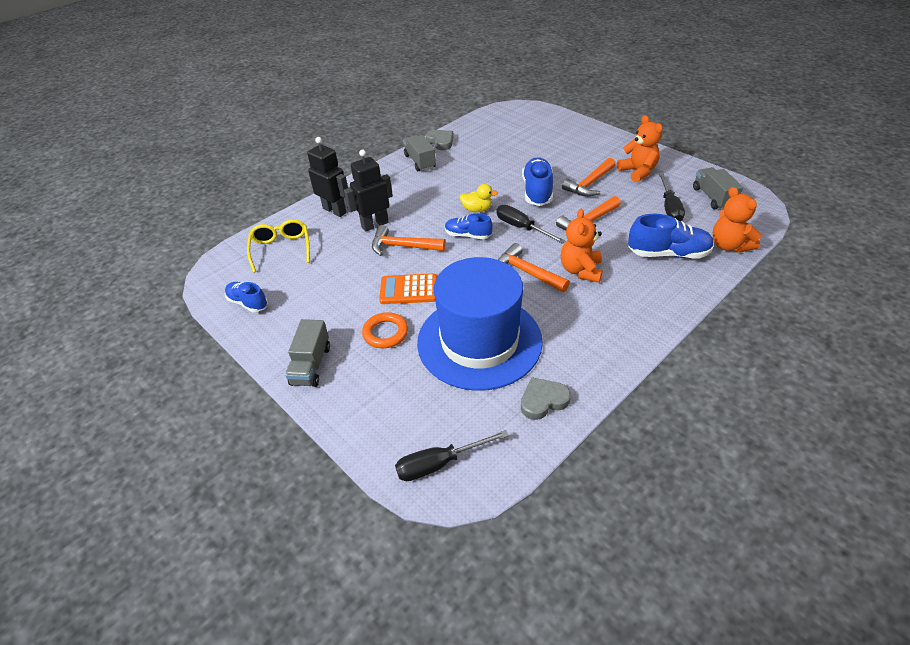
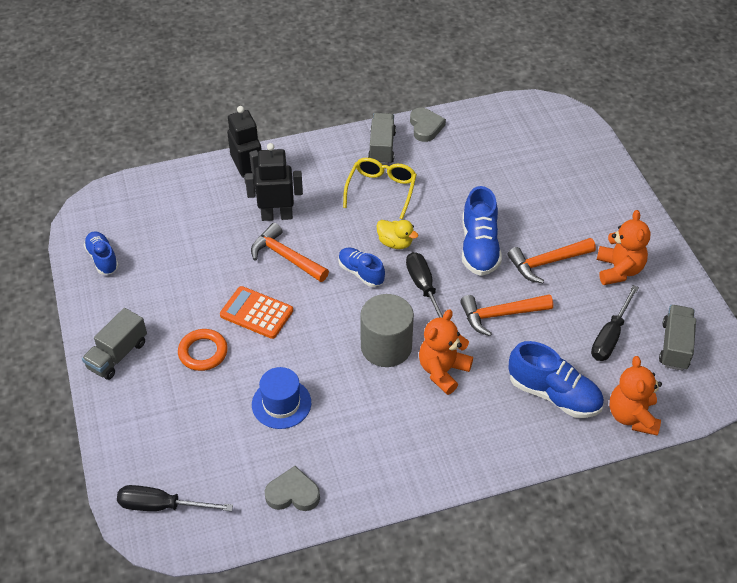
camera: 25 degrees right, 5 degrees up
yellow glasses [247,219,310,273] -> yellow glasses moved to [343,158,417,220]
blue hat [417,257,543,391] -> blue hat [252,367,311,429], size x0.44
orange hammer [498,243,570,292] -> grey cylinder [360,294,414,367]
blue shoe [522,157,553,206] -> blue shoe turned 150 degrees clockwise [462,186,502,276]

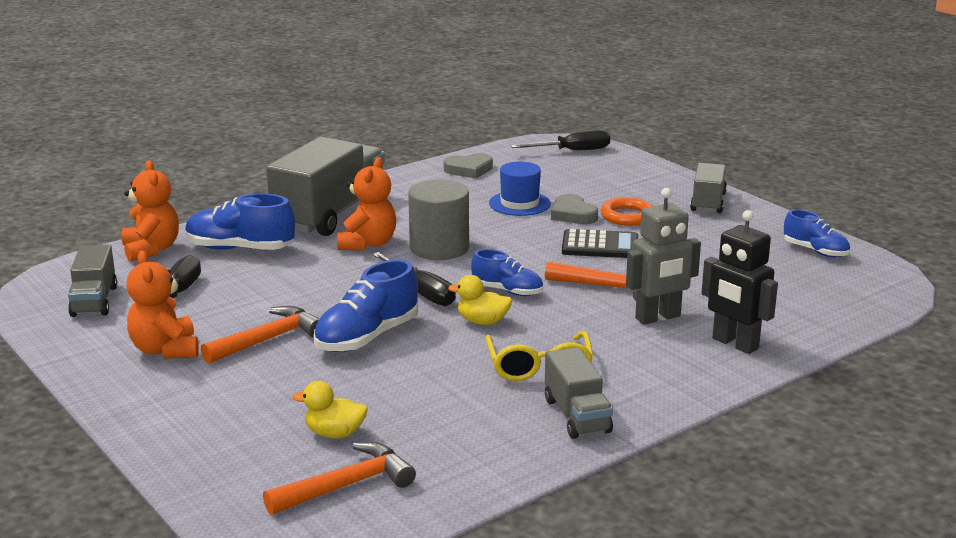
camera: 160 degrees right, 25 degrees down
orange calculator [220,286,293,339] -> black calculator [562,229,638,258]
black robot [245,143,303,221] -> grey robot [626,188,701,325]
grey heart [410,108,446,142] -> grey heart moved to [551,194,598,224]
orange hammer [460,294,553,336] -> orange hammer moved to [263,442,416,515]
blue shoe [462,186,502,276] -> blue shoe turned 120 degrees counterclockwise [314,259,418,352]
none -> grey truck [266,137,385,236]
none -> yellow duck [292,381,368,438]

